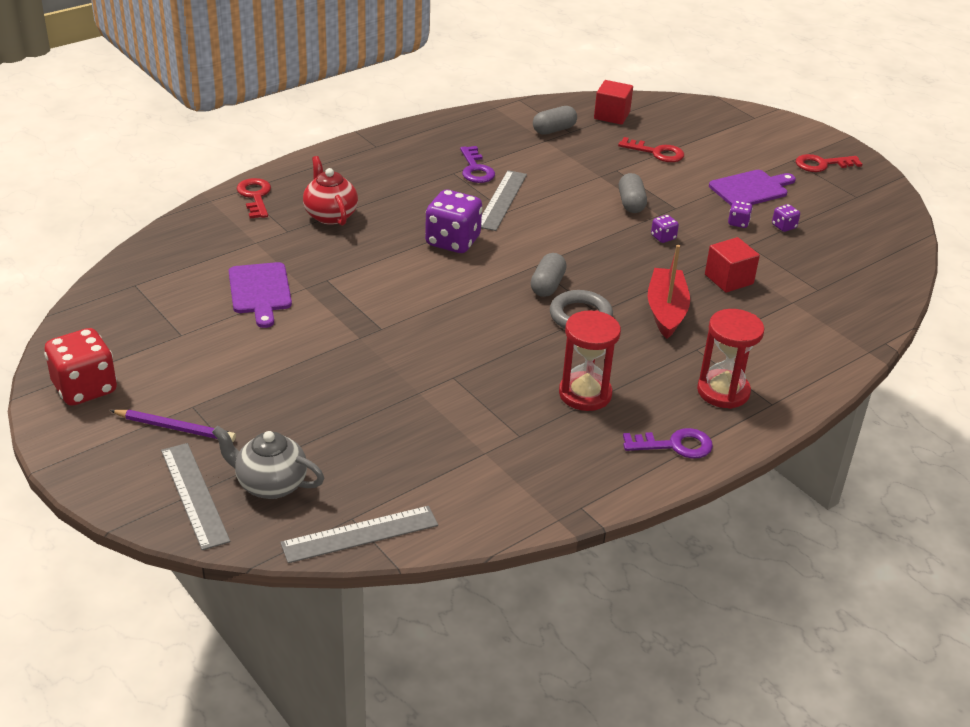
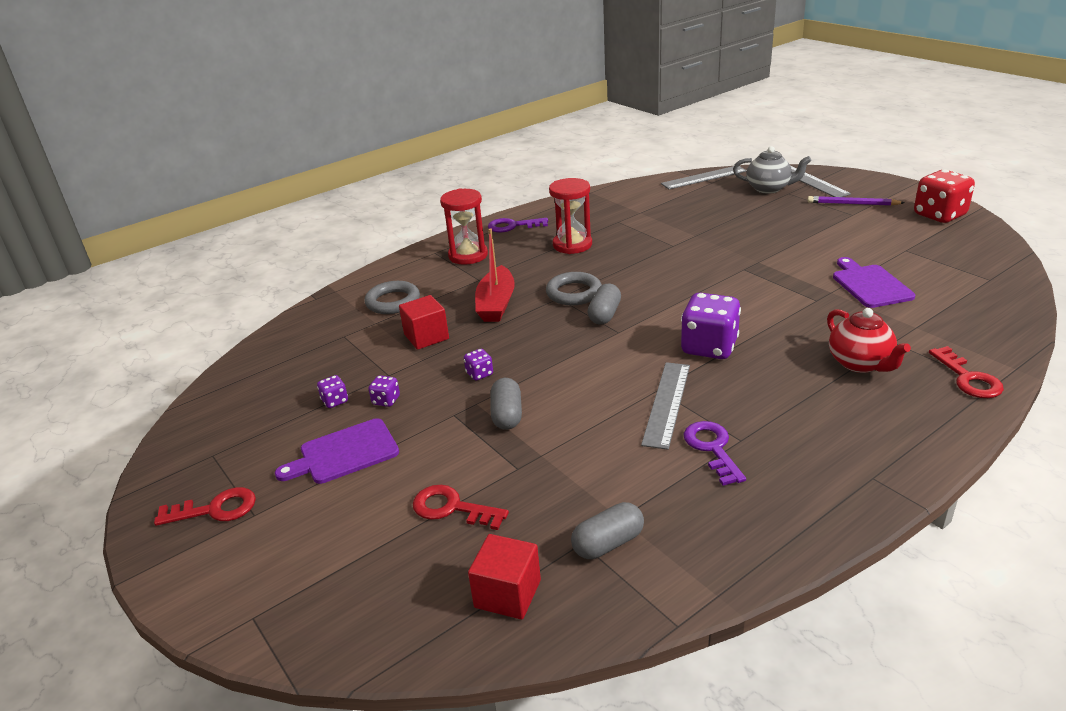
camera: 175 degrees left, 5 degrees down
none -> grey ring [364,281,420,314]

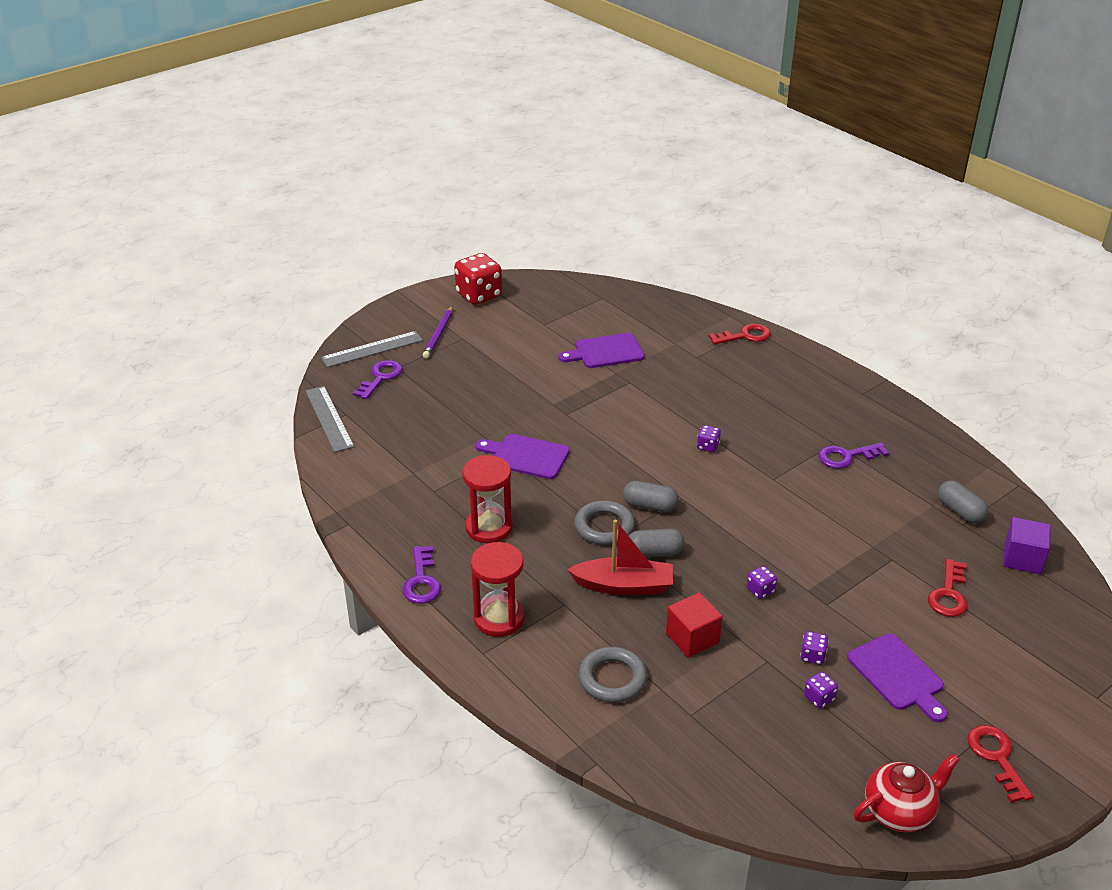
camera: 95 degrees left, 5 degrees up
red cube [468,534,541,620] -> purple cube [1003,517,1051,574]
grey capsule [490,378,522,430] -> grey capsule moved to [629,529,684,557]
grey ruler [641,362,690,450] -> none
purple dice [681,293,741,359] -> purple dice [697,425,721,452], size x0.45
grey teapot [733,146,811,194] -> purple key [353,360,403,399]
red teapot [827,308,911,373] -> red teapot moved to [854,753,960,832]
none -> purple cutting board [476,434,570,479]

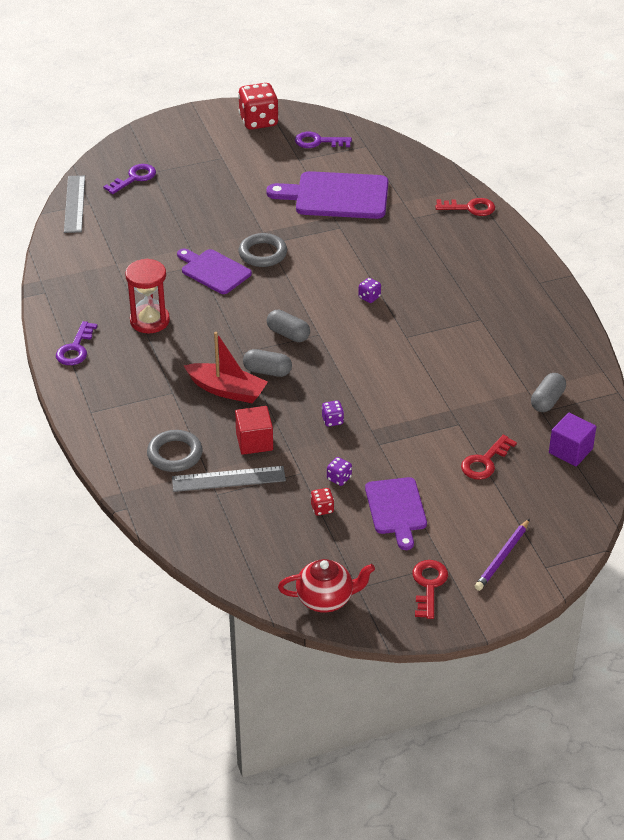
camera: 20 degrees right, 5 degrees up
grey ruler [321,331,423,368] -> grey ruler moved to [172,466,286,492]
purple pencil [423,306,453,359] -> purple pencil moved to [475,519,530,591]
red hourglass [471,542,525,637] -> none
purple cutting board [559,333,645,368] -> purple cutting board [266,171,388,219], size x1.57
grey ring [575,500,635,545] -> grey ring moved to [239,233,287,267]
purple dice [804,672,838,708] -> red dice [311,488,334,516]
purple key [818,443,889,469] -> purple key moved to [295,132,352,148]
grey capsule [938,481,989,523] -> grey capsule turned 45 degrees clockwise [531,373,566,412]

